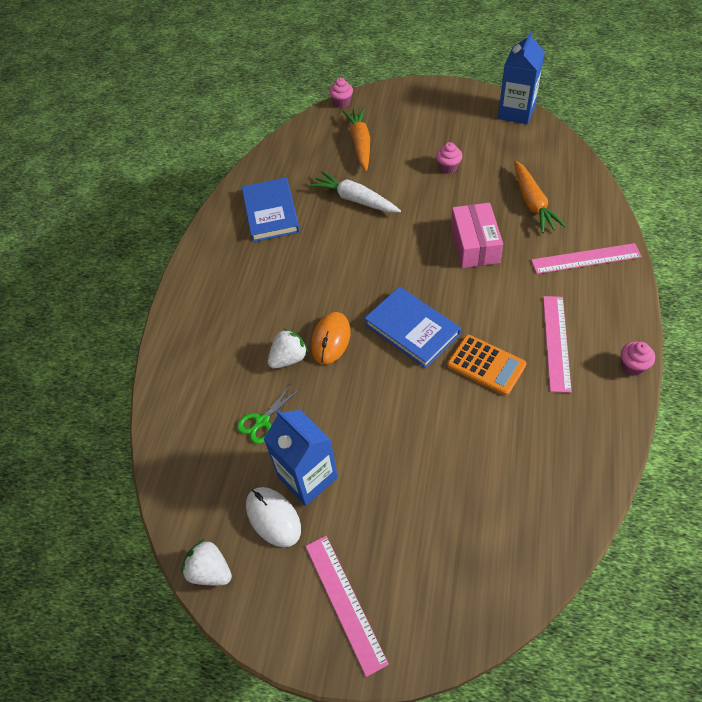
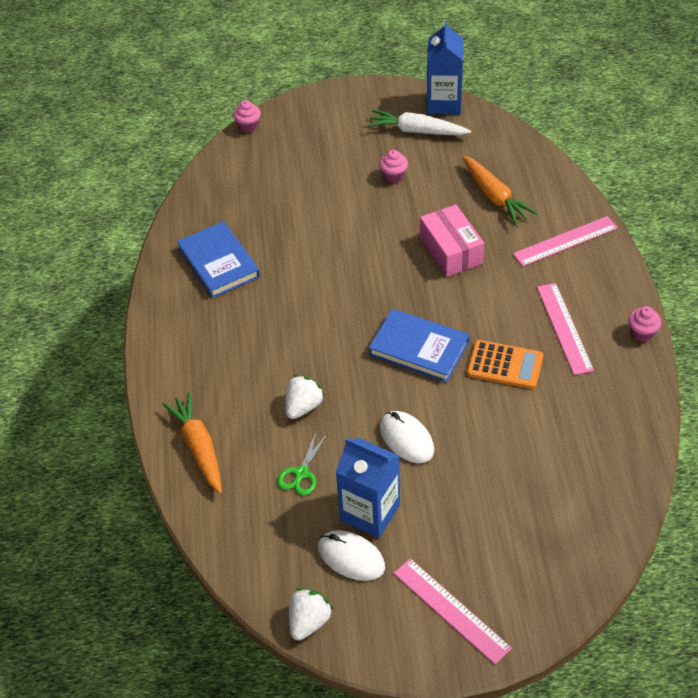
camera: 20 degrees left, 5 degrees down
white strawberry [182,539,232,585] -> white strawberry turned 105 degrees clockwise [289,588,333,641]
white carrot [309,171,401,212] -> white carrot moved to [367,110,471,135]
orange mouse [311,312,351,364] -> none
orange carrot [343,108,370,171] -> orange carrot moved to [162,392,222,493]
none -> white mouse [380,411,434,463]

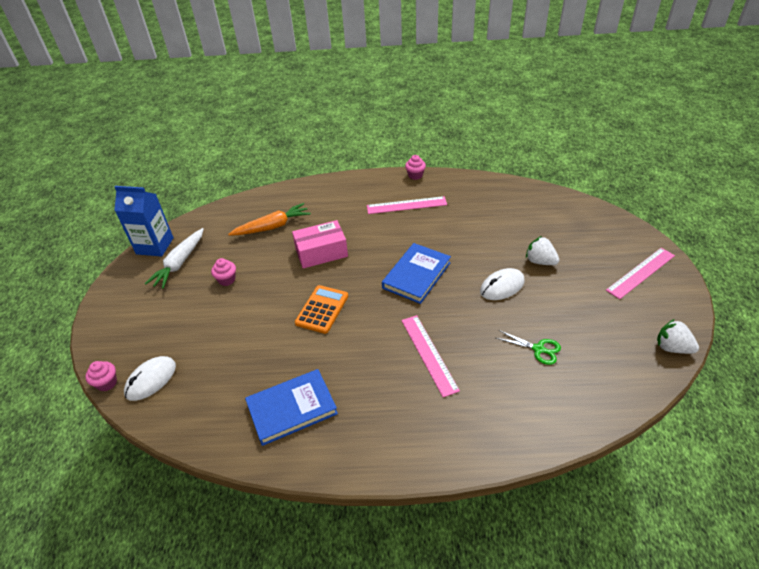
camera: 85 degrees left, 5 degrees down
orange carrot [162,392,222,493] -> none
white strawberry [285,375,325,419] -> white strawberry moved to [526,236,559,265]
white mouse [318,530,385,581] -> white mouse moved to [124,356,176,401]
blue carton [336,438,400,538] -> none
orange calculator [467,340,543,389] -> orange calculator moved to [295,285,348,334]
pink ruler [513,216,618,266] -> pink ruler moved to [401,315,460,397]

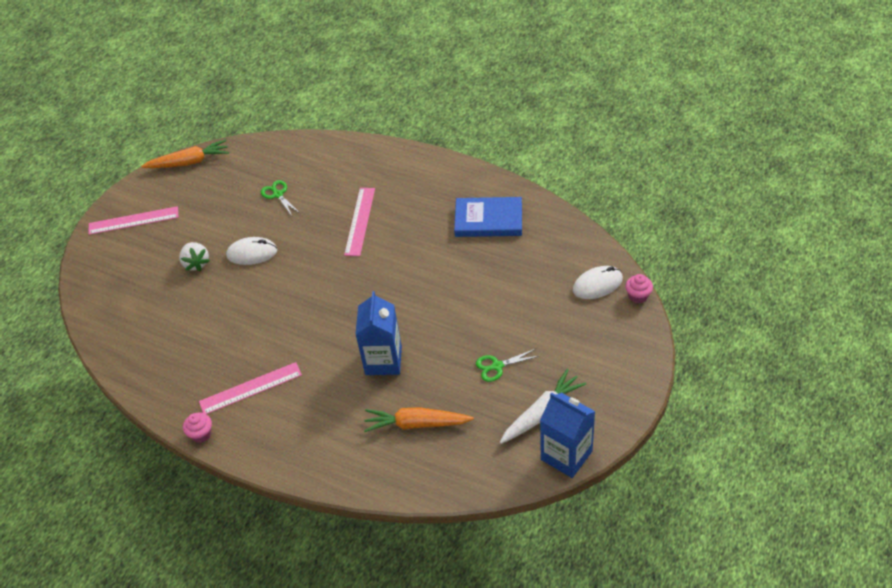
camera: 150 degrees left, 5 degrees up
pink cupcake [211,258,236,286] -> green scissors [476,349,539,382]
pink box [292,220,348,268] -> blue carton [355,291,402,375]
orange calculator [295,285,348,334] -> none
pink ruler [367,196,447,214] -> pink ruler turned 45 degrees counterclockwise [199,362,302,414]
blue book [382,243,451,304] -> none
white strawberry [657,319,699,354] -> orange carrot [141,139,229,168]

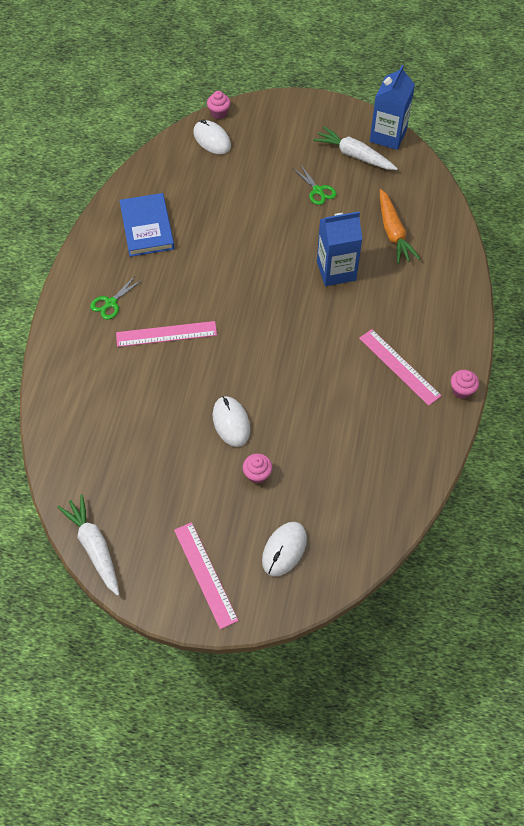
camera: 110 degrees left, 10 degrees up
orange carrot [141,139,229,168] -> white carrot [57,494,120,596]
white strawberry [179,242,210,271] -> pink cupcake [243,454,272,484]
green scissors [261,180,301,216] -> green scissors moved to [90,275,143,320]
none -> white mouse [262,522,307,576]

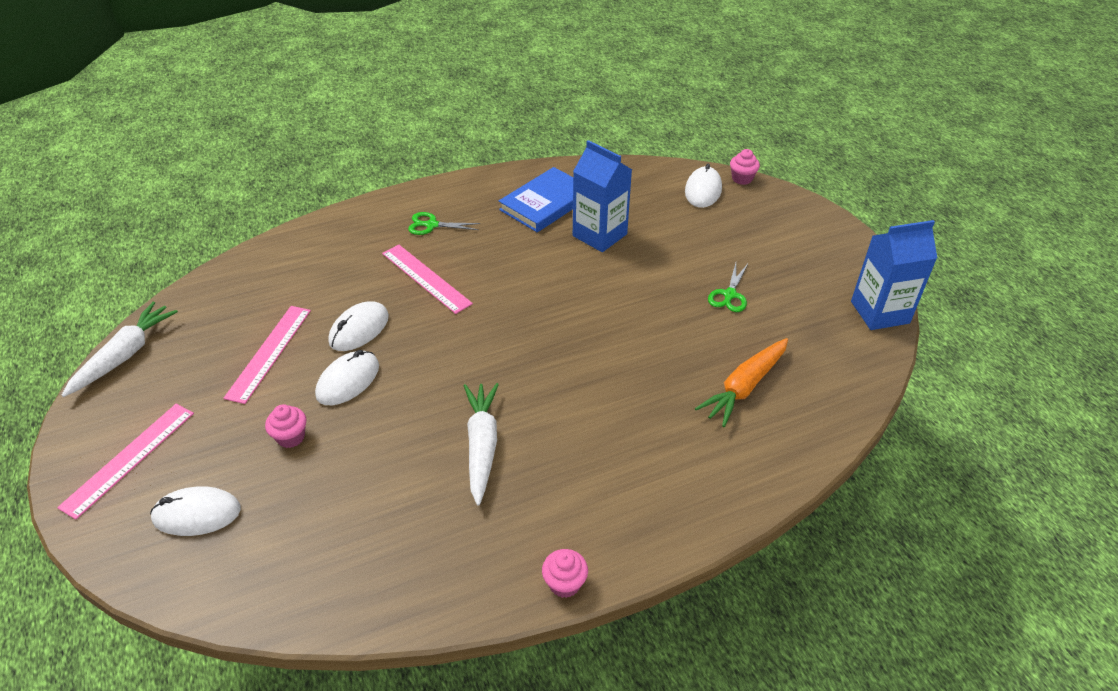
camera: 55 degrees right, 15 degrees down
white carrot [313,127,398,170] -> white carrot moved to [464,383,499,506]
blue carton [317,211,362,286] -> blue carton moved to [573,140,632,252]
pink ruler [359,329,442,406] -> pink ruler moved to [223,306,311,404]
none -> white mouse [328,302,389,351]

